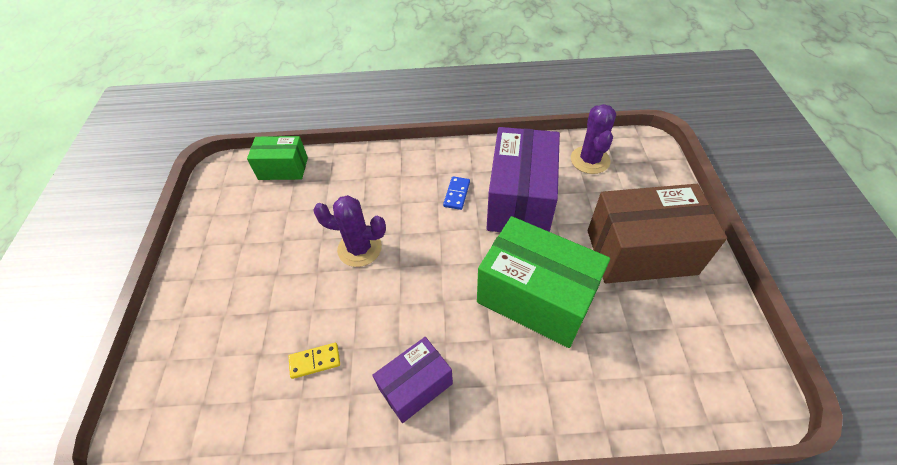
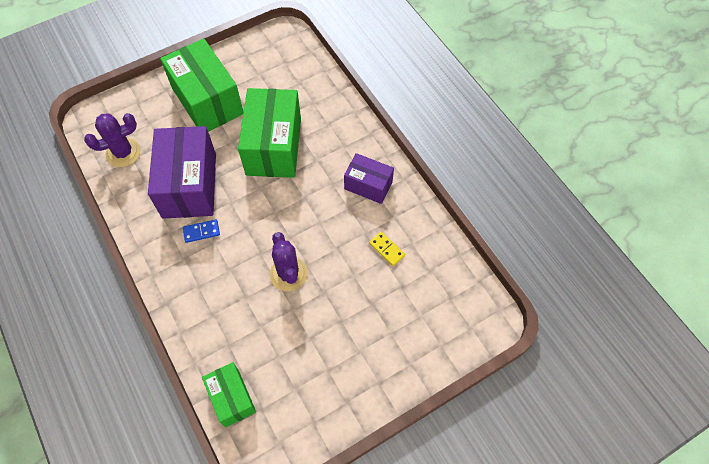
camera: 120 degrees left, 10 degrees up
purple box [487,127,560,232] -> purple box turned 75 degrees counterclockwise [148,126,216,219]
brown box [588,184,727,283] -> green box [160,38,243,132]

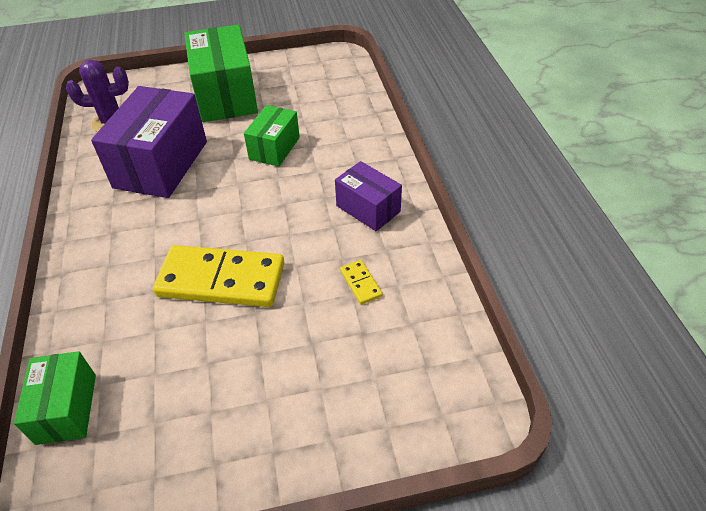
camera: 20 degrees right, 15 degrees down
blue domino [183,220,220,243] -> none
green box [238,88,301,178] -> green box [244,105,300,167], size x0.56
purple cactus [270,232,308,291] -> yellow domino [153,245,285,307]

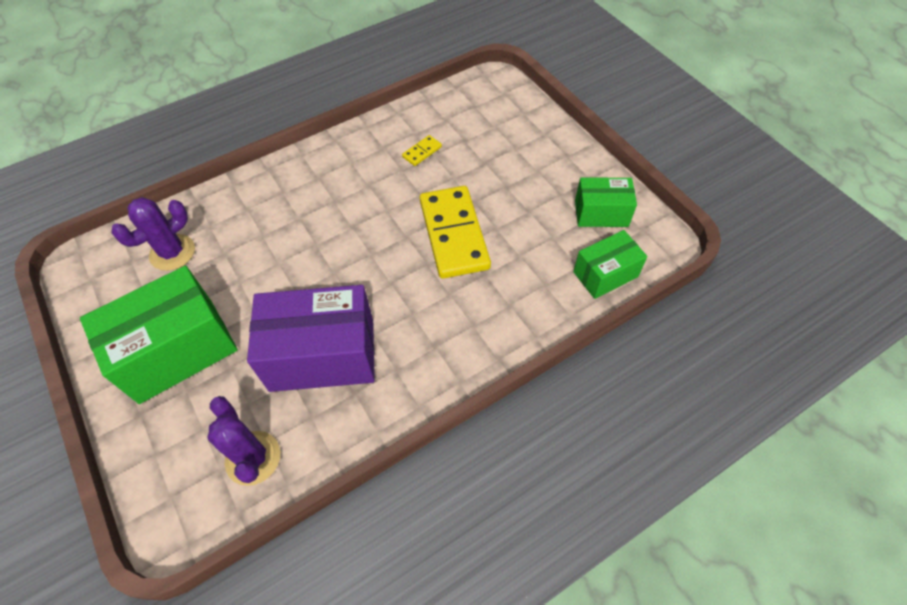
camera: 110 degrees left, 10 degrees up
green box [244,105,300,167] -> green box moved to [575,178,637,227]
purple box [335,161,402,231] -> none
none -> purple cactus [111,197,195,271]

